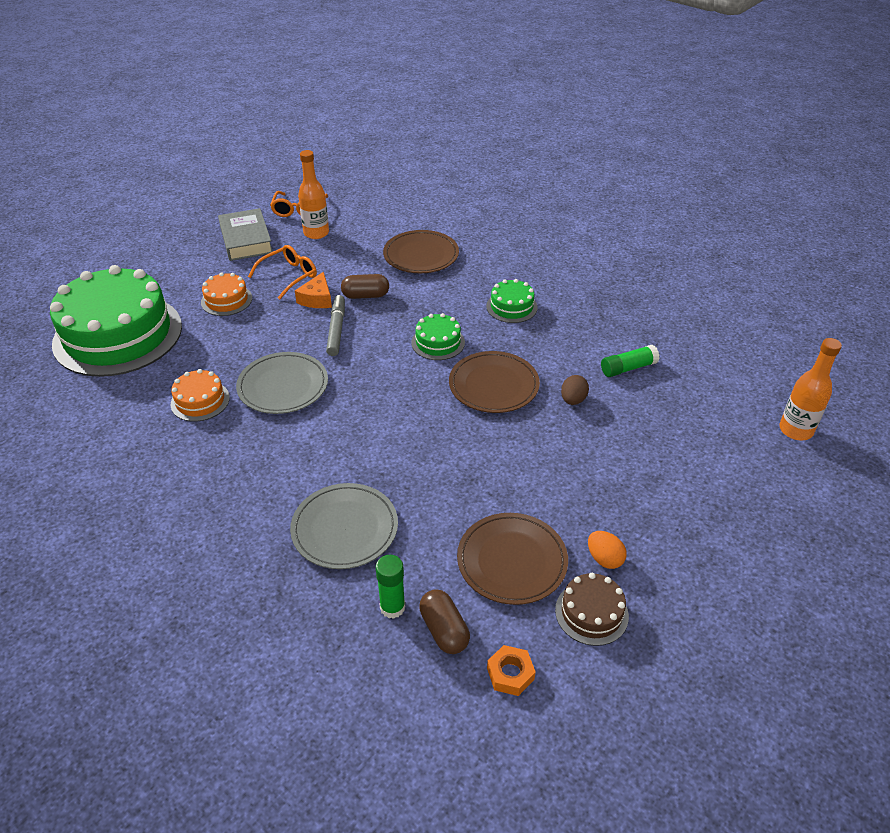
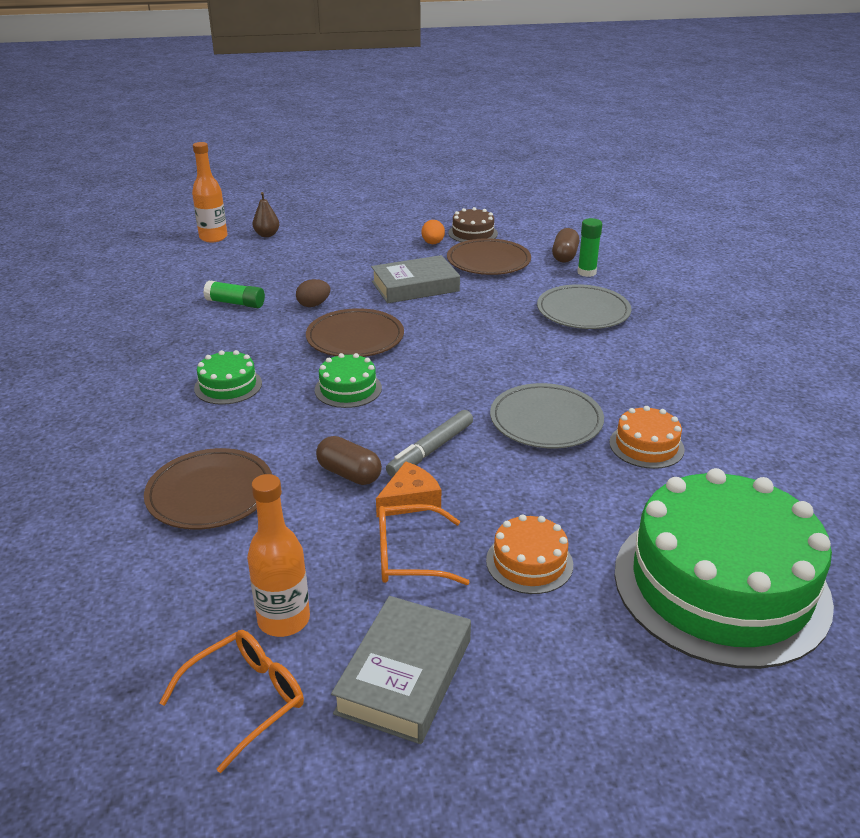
camera: 140 degrees left, 10 degrees down
orange nut [487,645,536,696] -> none
none -> brown pear [252,192,280,237]
none -> grey book [371,255,460,303]

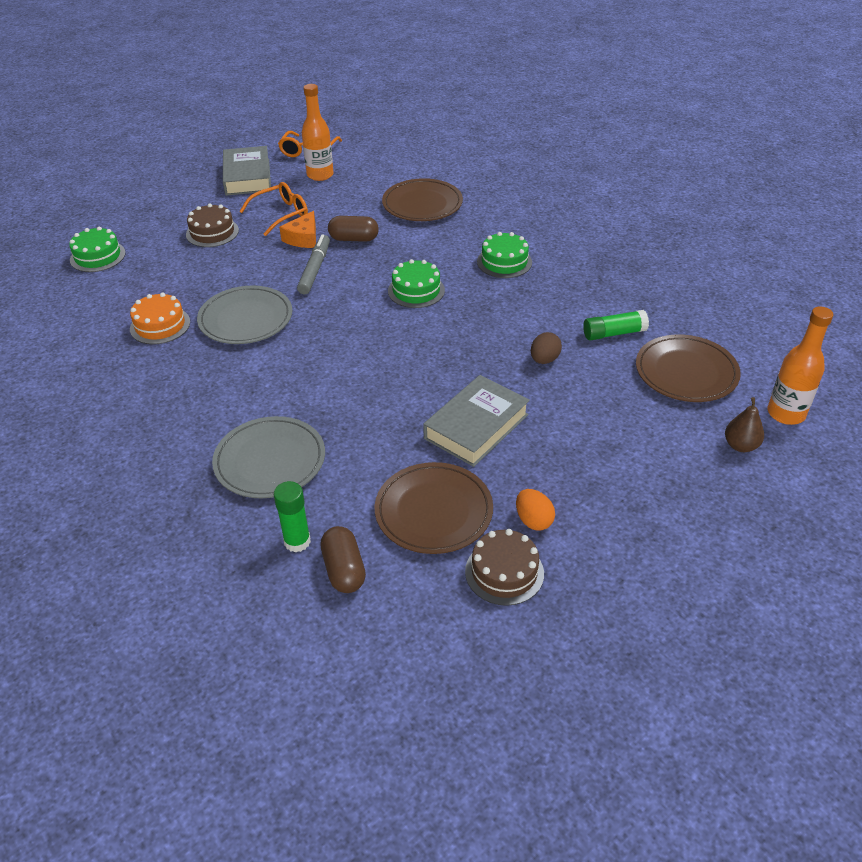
camera: 150 degrees right, 10 degrees up
brown plate [306,308,404,357] -> brown plate moved to [636,335,741,402]
orange cake [486,514,573,594] -> brown cake [186,204,239,247]
green cake [614,468,834,669] -> green cake [69,227,126,272], size x0.43

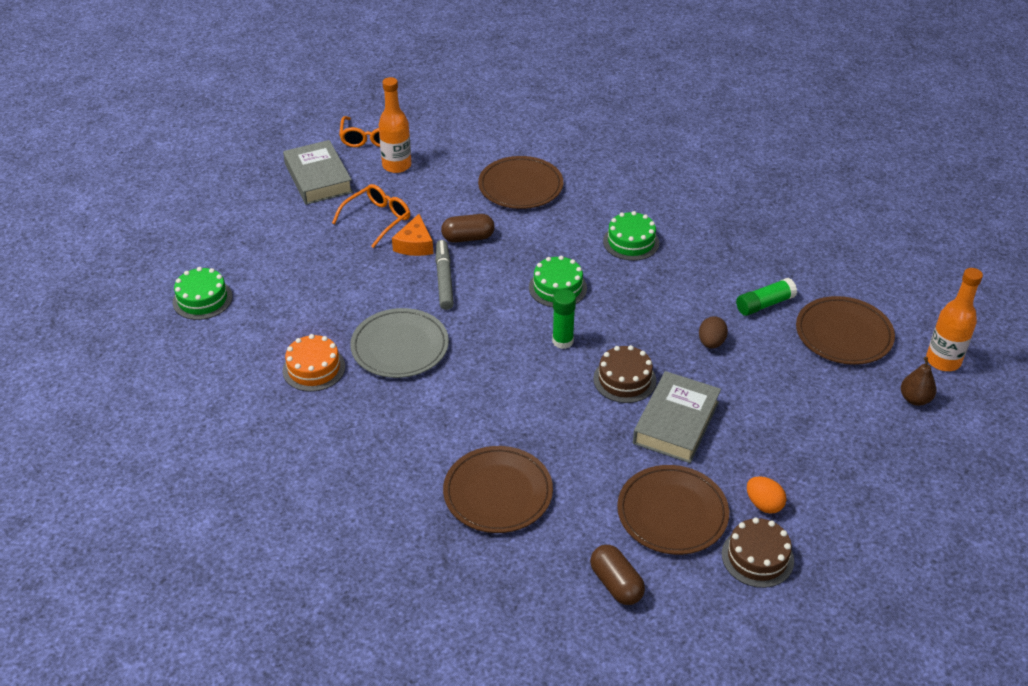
camera: 15 degrees left, 0 degrees up
brown cake [186,204,239,247] -> brown cake moved to [593,345,657,403]
grey plate [212,416,325,498] -> brown plate [443,446,553,533]
green glue stick [274,481,311,552] -> green glue stick moved to [552,289,576,349]

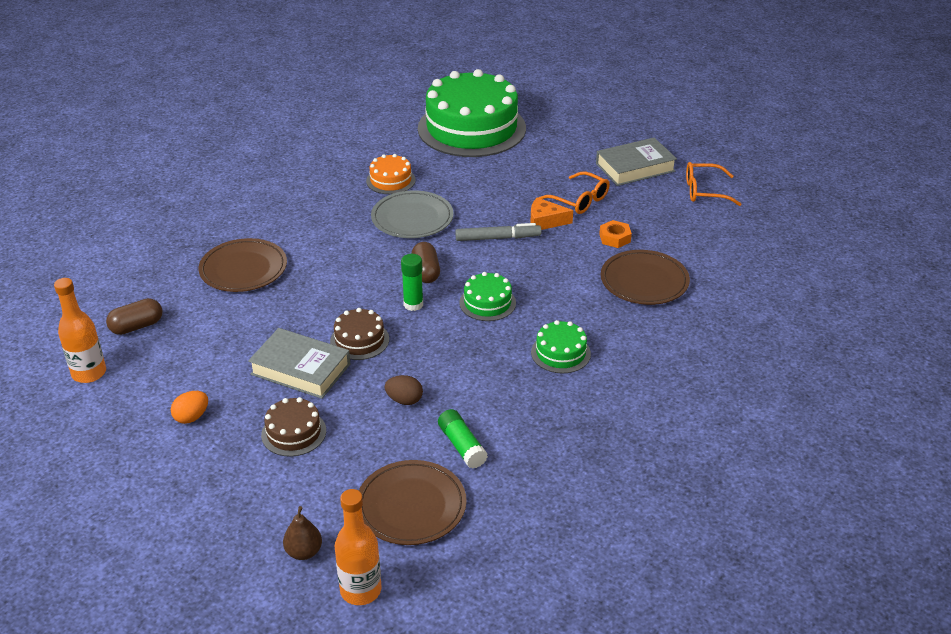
camera: 90 degrees right, 5 degrees down
green cake [173,267,232,320] -> green cake [418,69,526,157], size x2.35
orange bottle [379,77,411,173] -> orange bottle moved to [54,278,106,383]
brown capsule [441,214,495,243] -> brown capsule moved to [412,242,440,283]
brown plate [617,465,729,555] -> none
brown cake [722,517,794,588] -> brown cake moved to [261,397,326,457]
none -> orange nut [599,220,632,248]

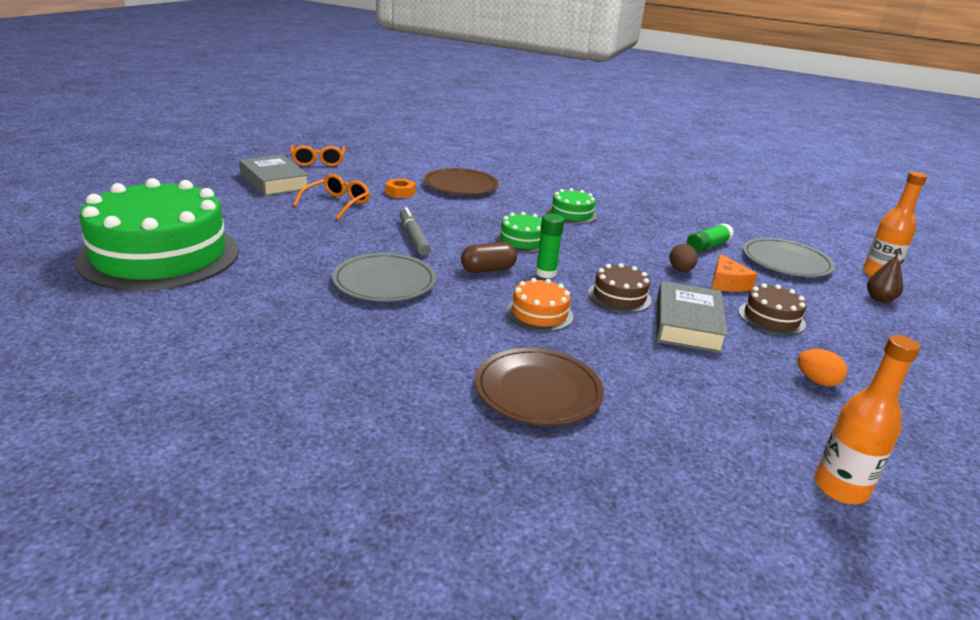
camera: 105 degrees left, 10 degrees down
brown capsule [106,298,162,335] -> none
brown plate [359,460,467,545] -> grey plate [743,238,835,277]
orange cake [366,154,416,194] -> orange cake moved to [506,278,573,332]
orange cheese [530,198,573,230] -> orange cheese moved to [712,254,758,292]

